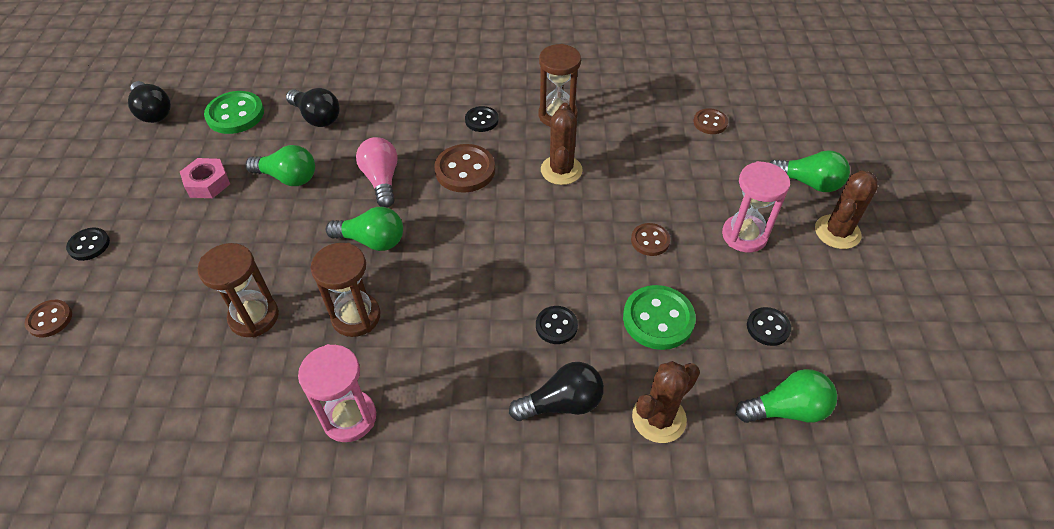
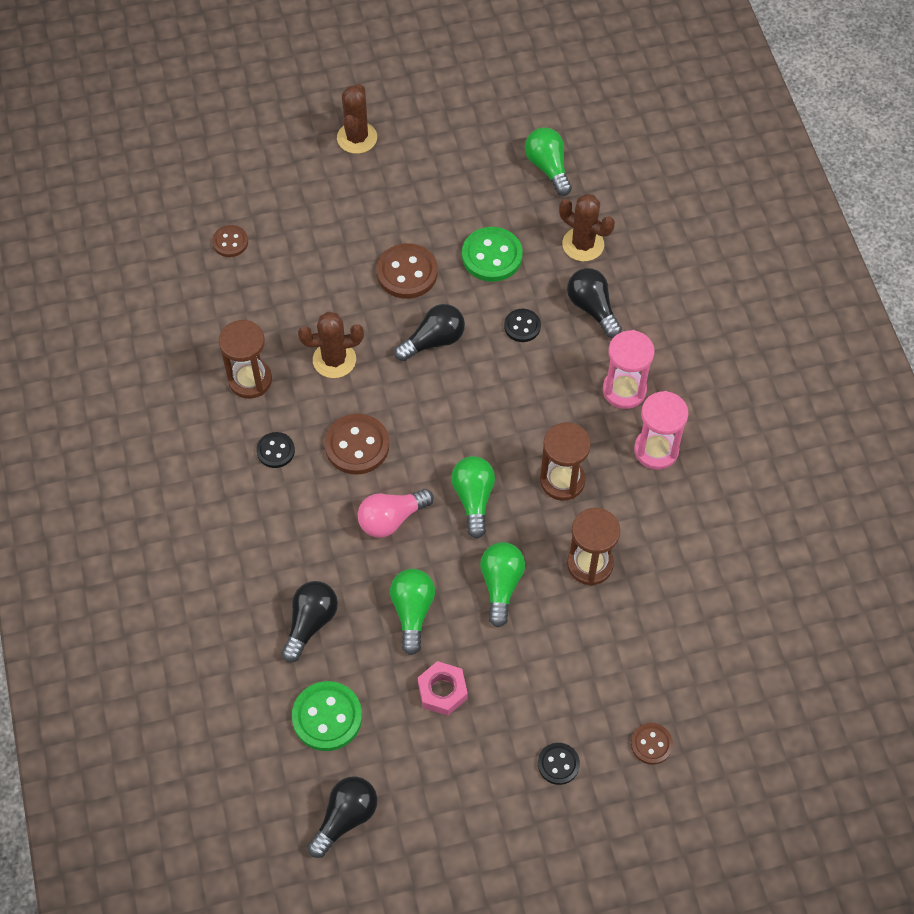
camera: 105 degrees left, 10 degrees up
brown button [631,223,670,256] -> brown button [377,243,438,299], size x1.70
pink hourglass [722,161,790,252] -> pink hourglass moved to [603,330,655,409]
black button [747,307,791,346] -> none
green light bulb [769,150,850,192] -> green light bulb moved to [480,542,525,628]
brown cactus [815,170,877,249] -> brown cactus turned 75 degrees clockwise [337,84,377,154]
none -> black light bulb [394,304,465,361]

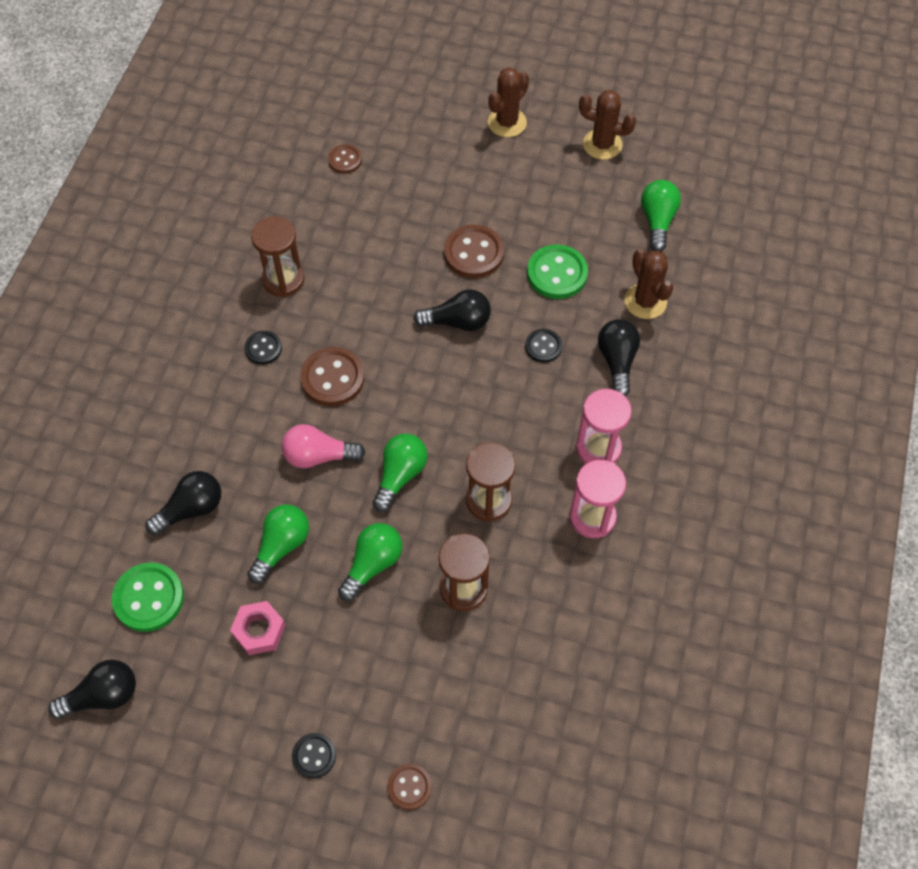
camera: 30 degrees right, 0 degrees up
brown cactus [298,312,364,378] -> brown cactus moved to [579,90,636,160]

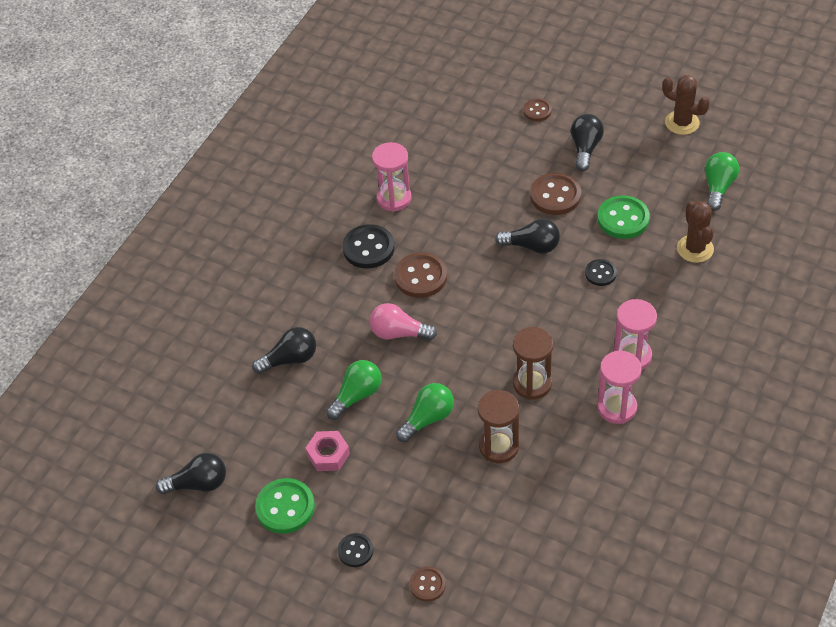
camera: 15 degrees right, 10 degrees down
green button [112,562,184,632] -> green button moved to [255,478,315,534]
black button [244,331,282,365] -> black button [342,224,394,268], size x1.70
brown hourglass [251,216,304,297] -> pink hourglass [372,142,412,212]
brown button [328,144,362,174] -> brown button moved to [523,98,552,121]
green light bulb [372,434,428,512] -> none
brown cactus [488,67,529,137] -> none
black light bulb [598,319,640,396] -> black light bulb moved to [571,114,604,171]

